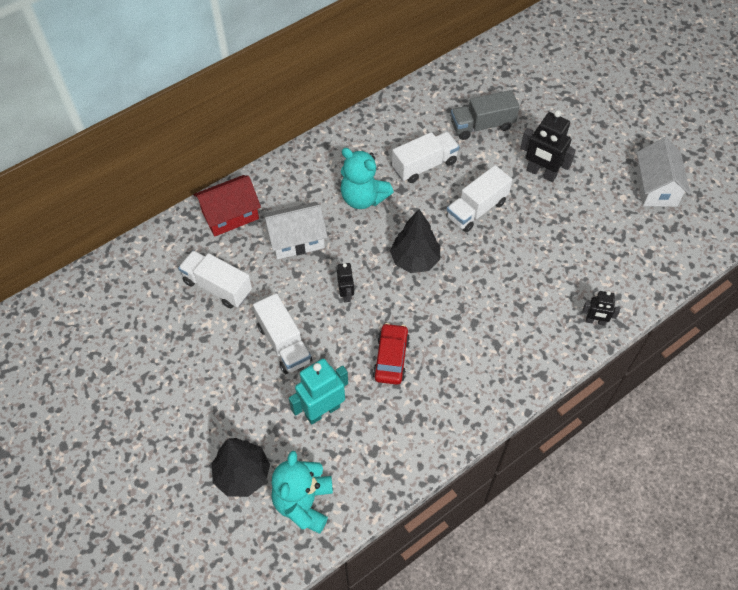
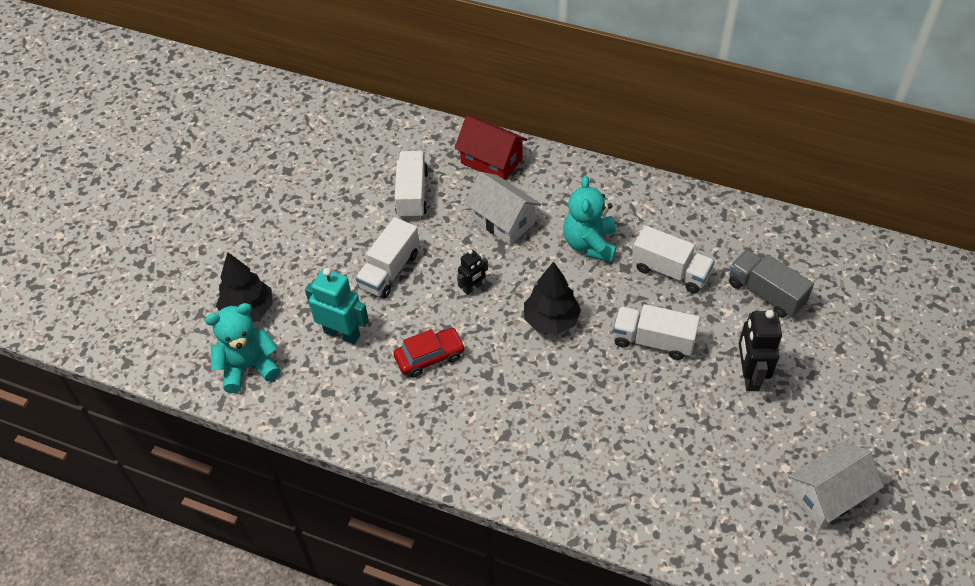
camera: 60 degrees right, 5 degrees down
black robot [582,291,620,326] -> none

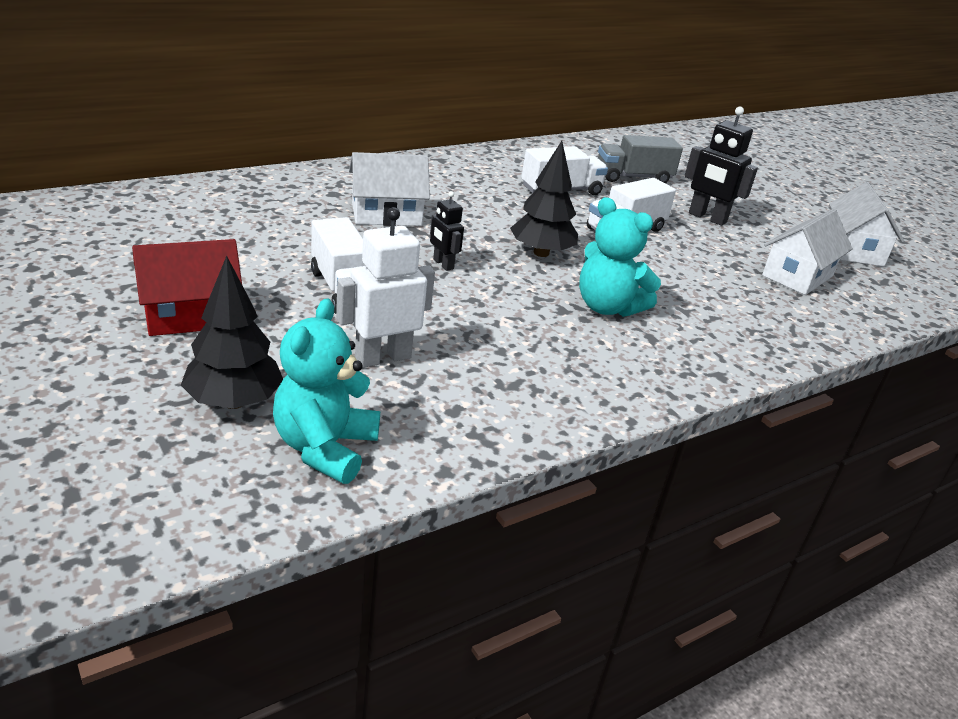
camera: 60 degrees left, 20 degrees down
turquoise robot [305,268,369,344] -> white robot [336,207,435,368]
red car [393,328,465,377] -> none
white truck [395,151,428,219] -> none
red house [454,116,528,180] -> red house moved to [132,239,242,336]
black robot [457,250,488,295] -> black robot turned 150 degrees clockwise [430,191,464,271]
turquoise teddy bear [563,176,616,262] -> turquoise teddy bear moved to [579,197,661,317]
none -> white house [762,209,853,295]

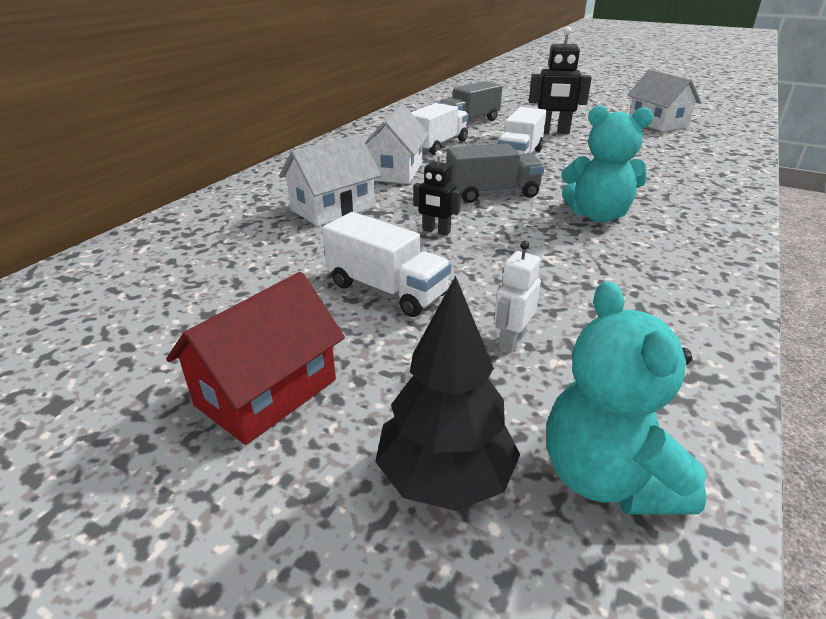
camera: 25 degrees left, 0 degrees up
white robot [336,207,435,368] -> white robot [494,241,541,352], size x0.58
black tree [510,141,578,257] -> grey truck [447,143,545,203]
white house [762,209,853,295] -> white house moved to [365,104,429,184]

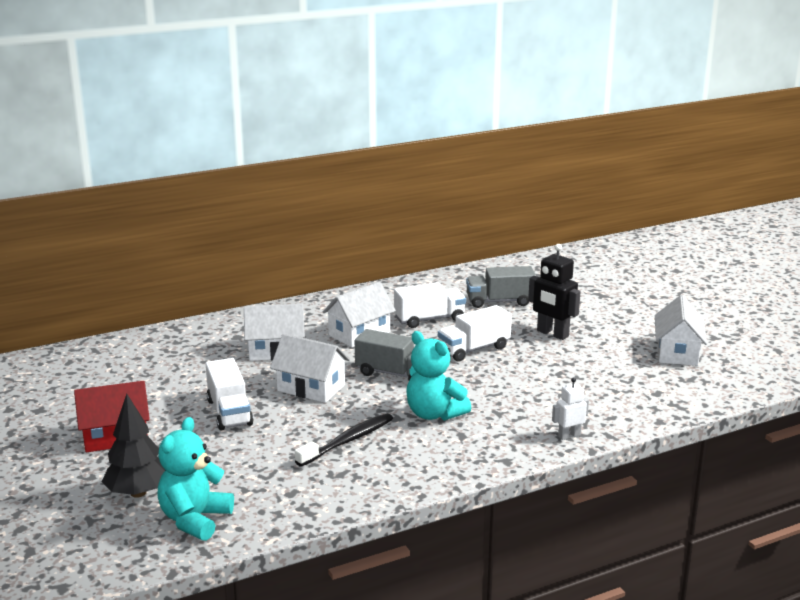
camera: 35 degrees right, 10 degrees down
black robot [413,151,461,236] -> white house [270,333,350,403]
white robot [494,241,541,352] -> white robot moved to [552,377,589,440]
none -> black toothbrush [295,413,393,467]

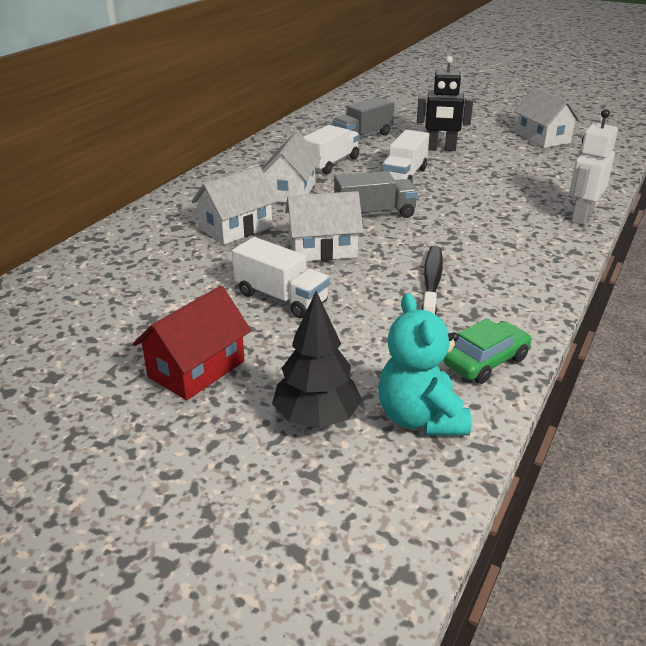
camera: 35 degrees left, 10 degrees up
turquoise teddy bear [406,331,471,421] -> none
white robot [552,377,589,440] -> white robot [569,109,618,225], size x1.73
none -> green car [444,318,532,384]

